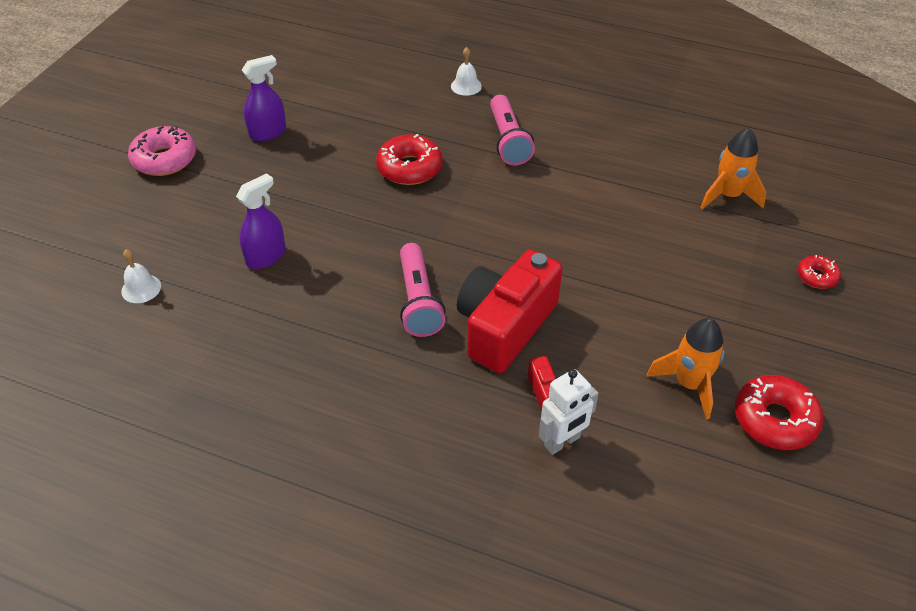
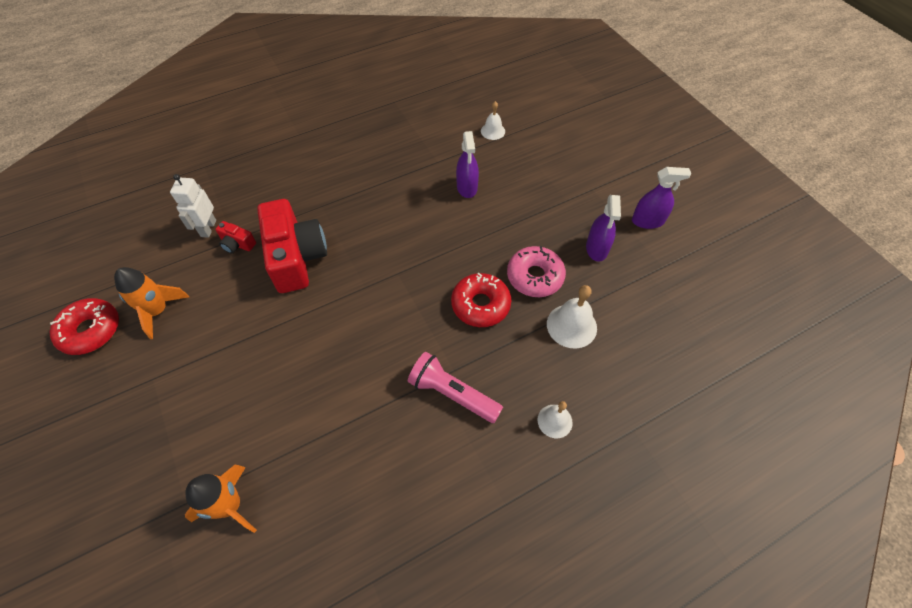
camera: 130 degrees right, 10 degrees up
pink donut [128,126,196,176] -> pink donut moved to [507,246,566,297]
pink flashlight [400,243,446,337] -> none
red donut [798,255,841,289] -> none
none -> white bell [547,285,597,348]
none -> purple spray bottle [632,167,691,229]

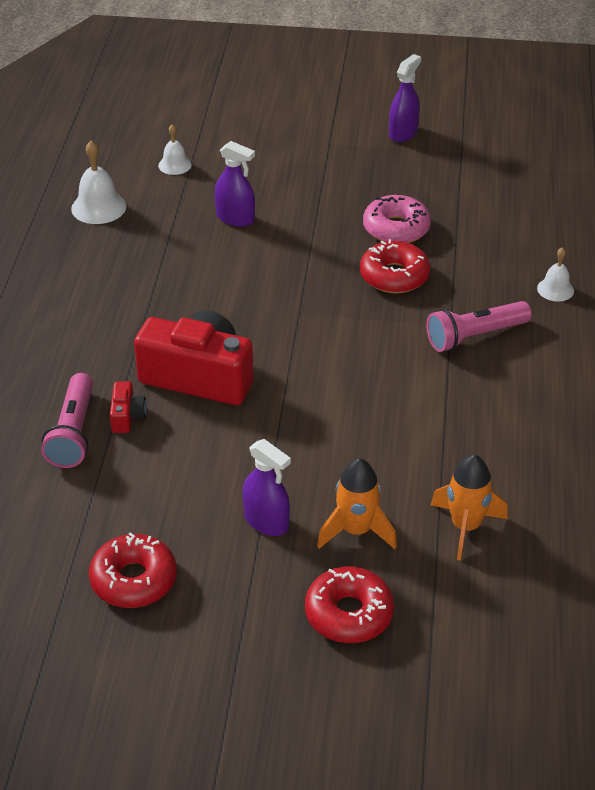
camera: 55 degrees left, 15 degrees down
orange rocket [114,267,189,339] -> orange rocket moved to [317,458,397,549]
white robot [170,174,216,238] -> pink flashlight [41,373,93,468]
red camera [215,221,256,254] -> red camera turned 60 degrees counterclockwise [110,381,147,433]
white bell [547,285,597,348] -> white bell moved to [71,141,126,224]
purple spray bottle [586,195,621,262] -> purple spray bottle moved to [242,439,291,536]
none -> red donut [305,567,394,643]

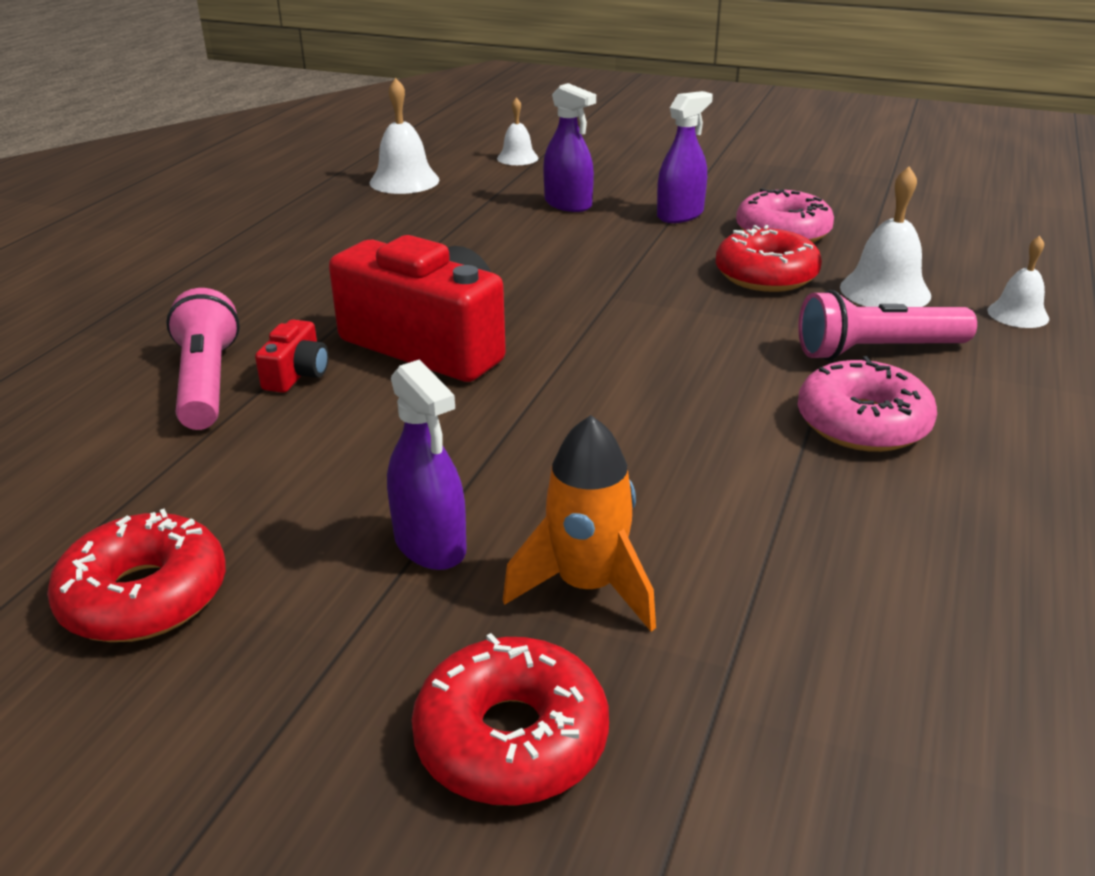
camera: 15 degrees right, 10 degrees down
pink flashlight [41,373,93,468] -> pink flashlight turned 150 degrees clockwise [166,288,240,430]
purple spray bottle [389,54,421,142] -> purple spray bottle moved to [657,91,713,223]
orange rocket [431,455,508,561] -> none
none -> pink donut [798,356,937,452]
none -> white bell [840,167,931,307]

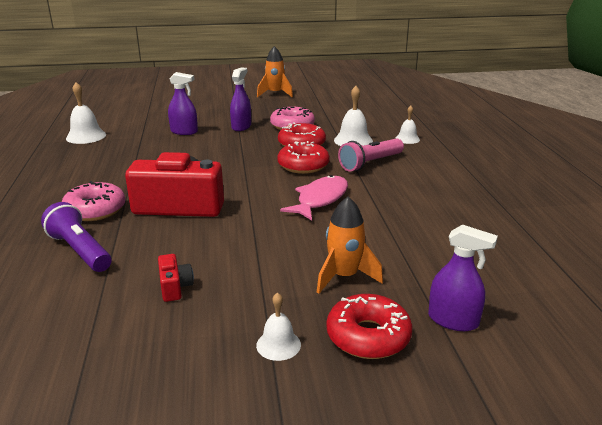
camera: 30 degrees left, 5 degrees down
red donut [47,509,226,642] -> red donut moved to [277,141,330,174]
pink flashlight [166,288,240,430] -> purple flashlight [41,202,111,272]
red camera [255,320,329,393] -> red camera moved to [158,254,194,302]
purple spray bottle [387,359,467,570] -> purple spray bottle moved to [428,224,498,331]
white bell [497,98,538,165] -> white bell moved to [256,292,301,361]
pink donut [798,356,937,452] -> pink donut moved to [62,181,125,221]
none -> orange rocket [257,46,293,97]
none -> pink fish [280,175,348,221]

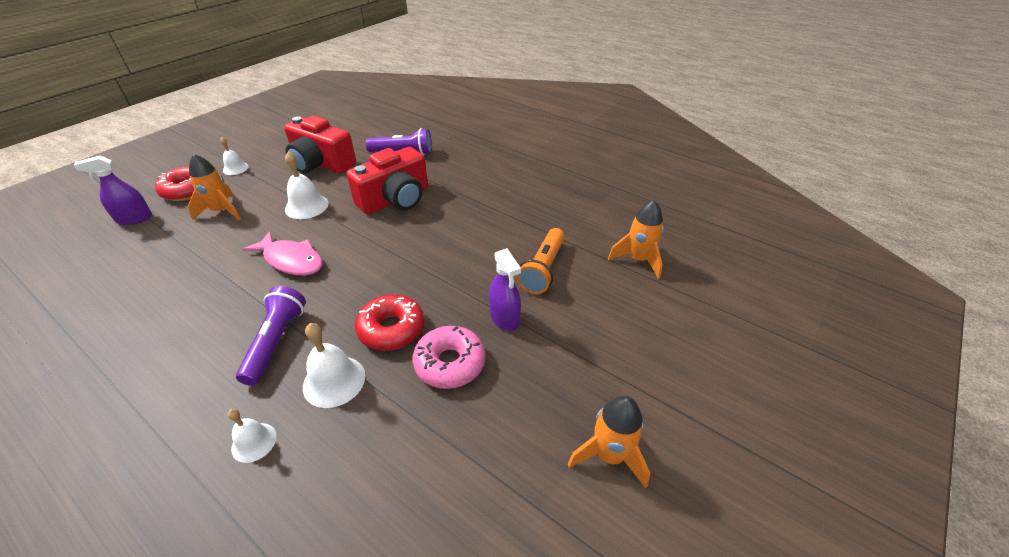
camera: 135 degrees right, 15 degrees up
pink donut [62,181,125,221] -> none
white bell [66,82,106,144] -> white bell moved to [285,152,329,219]
red camera [158,254,194,302] -> red camera [284,116,356,173], size x2.31
purple spray bottle [168,72,198,135] -> orange flashlight [516,228,565,294]
red donut [277,141,330,174] -> none
pink fish [280,175,348,221] -> pink fish turned 45 degrees counterclockwise [242,231,323,276]
pink flashlight [338,139,404,172] -> purple flashlight [236,286,306,386]
none -> orange rocket [608,200,664,279]

